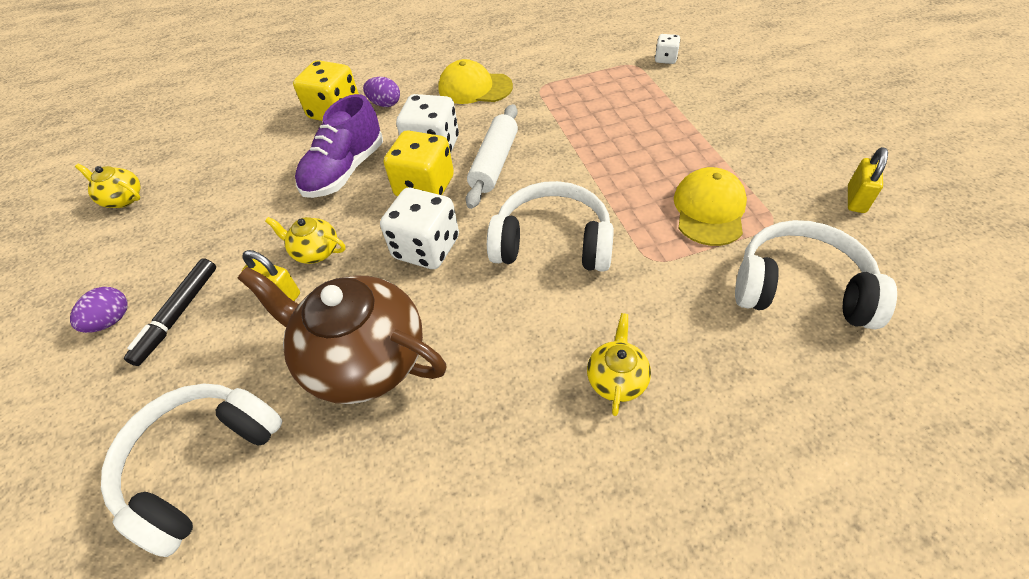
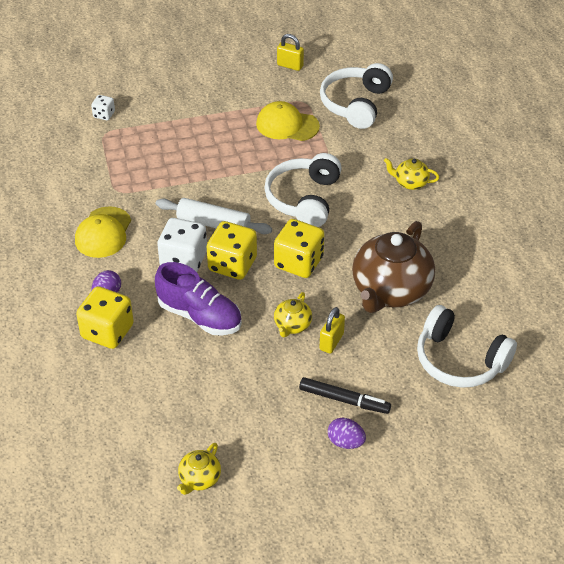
camera: 90 degrees left, 5 degrees down
white dice [380,188,459,269] -> yellow dice [274,219,325,278]

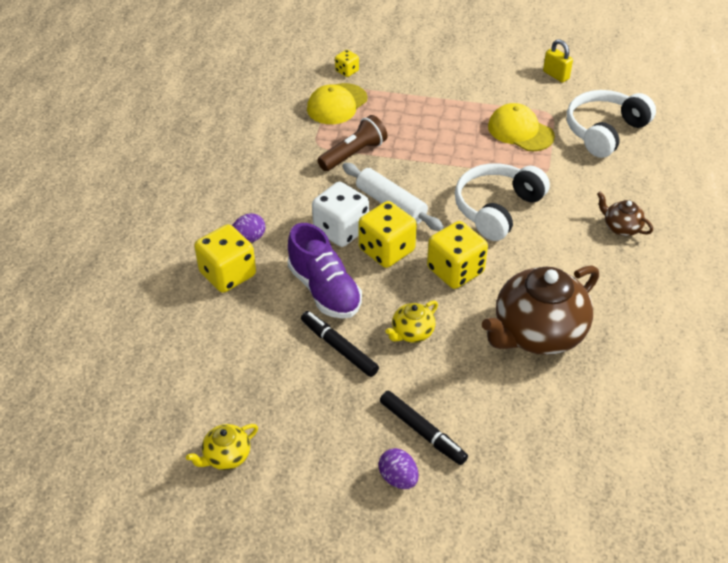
camera: 25 degrees right, 0 degrees up
yellow cap [75,206,131,258] -> yellow cap moved to [307,83,368,124]
white dice [91,95,115,120] -> yellow dice [335,50,359,77]
yellow padlock [320,307,345,354] -> none
yellow teapot [384,158,439,190] -> brown teapot [597,191,653,236]
white headphones [417,305,517,388] -> none
none -> black marker [301,311,379,377]
none -> brown flashlight [317,115,387,171]

